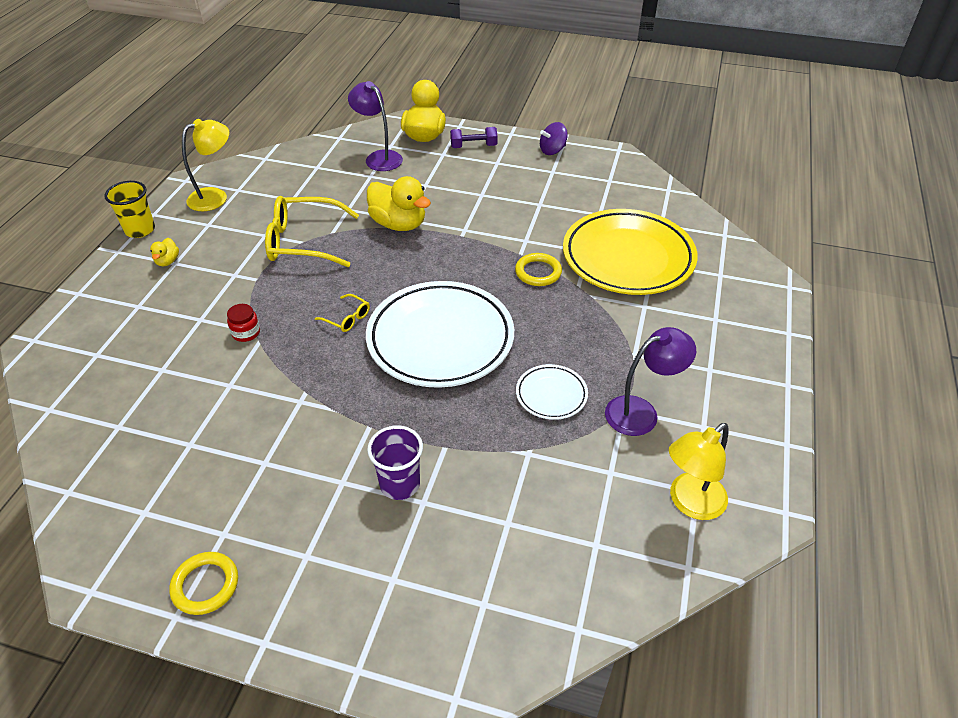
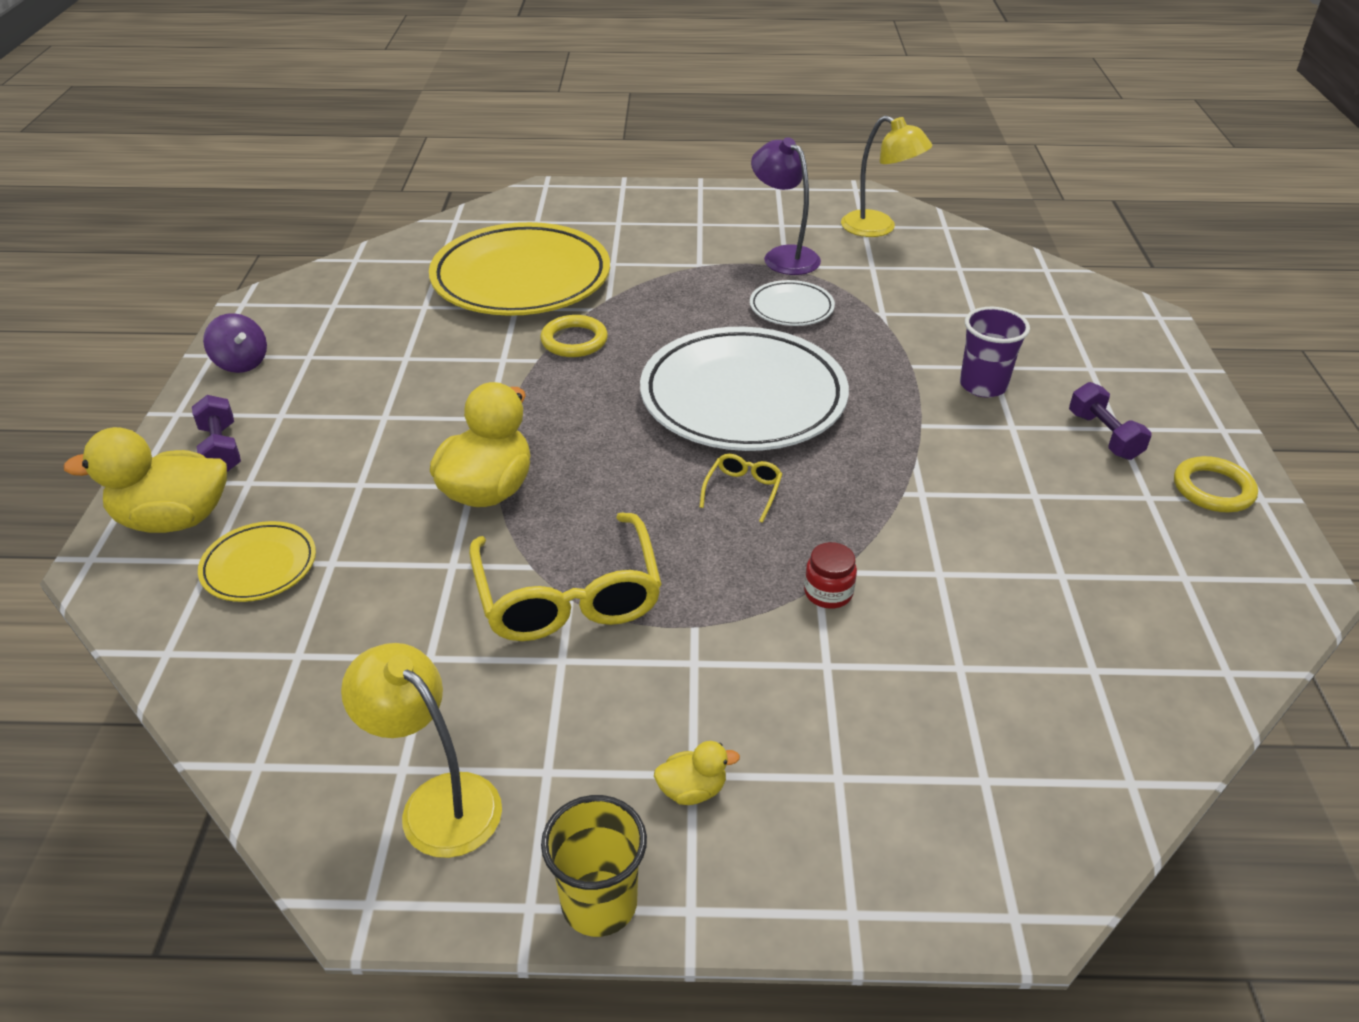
camera: 105 degrees left, 5 degrees down
purple lamp [348,81,403,171] -> yellow plate [198,521,316,602]
none -> purple dumbbell [1069,382,1152,460]

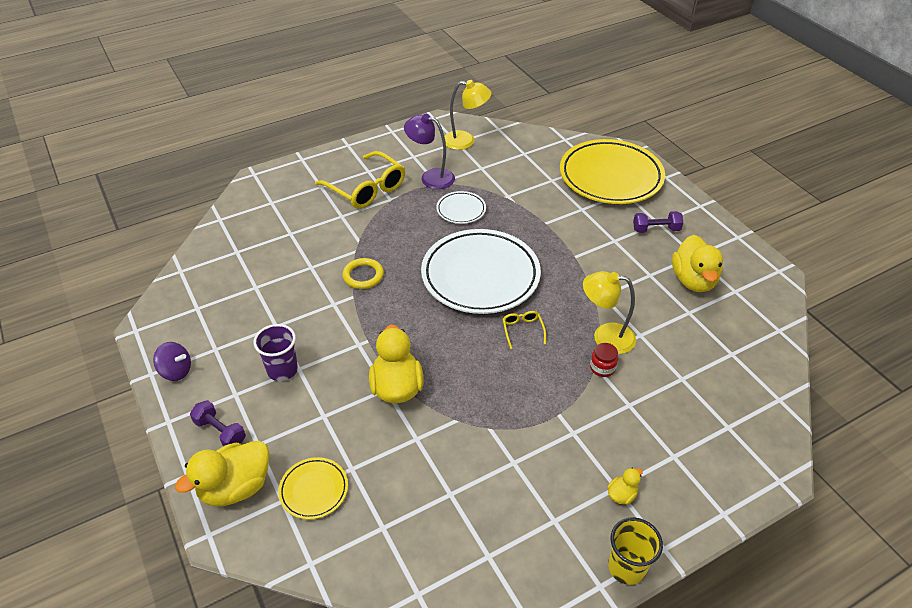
camera: 30 degrees left, 5 degrees up
yellow lamp [341,643,502,858] -> yellow lamp moved to [583,271,636,354]
yellow plate [429,222,610,316] -> yellow plate moved to [560,139,665,204]
yellow glasses [469,512,662,641] -> yellow glasses moved to [315,151,405,209]
purple cup [960,307,1030,398] -> purple cup moved to [253,324,298,381]
purple dumbbell [1069,382,1152,460] -> purple dumbbell turned 45 degrees counterclockwise [633,211,683,233]
yellow ring [1174,456,1258,512] -> none
none -> yellow duck [672,235,723,292]

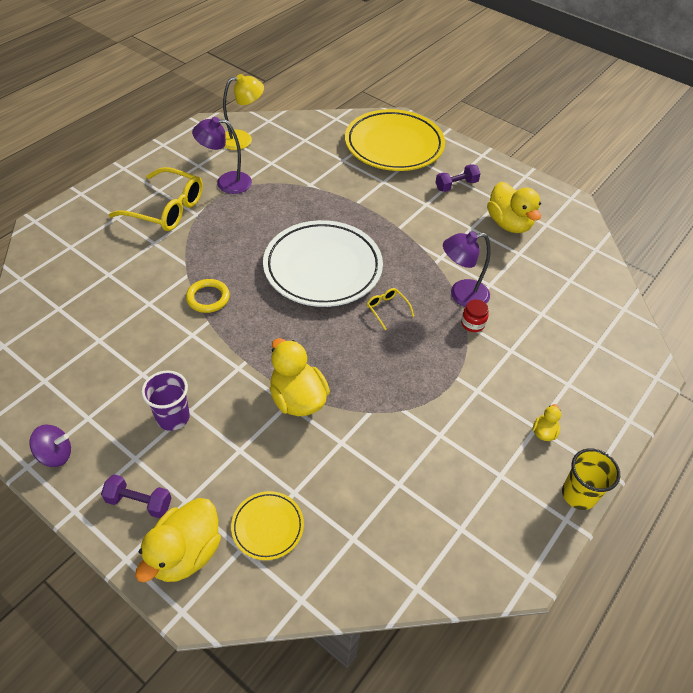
camera: 25 degrees left, 5 degrees up
white plate [436,191,486,224] -> none
yellow lamp [583,271,636,354] -> purple lamp [443,231,491,307]

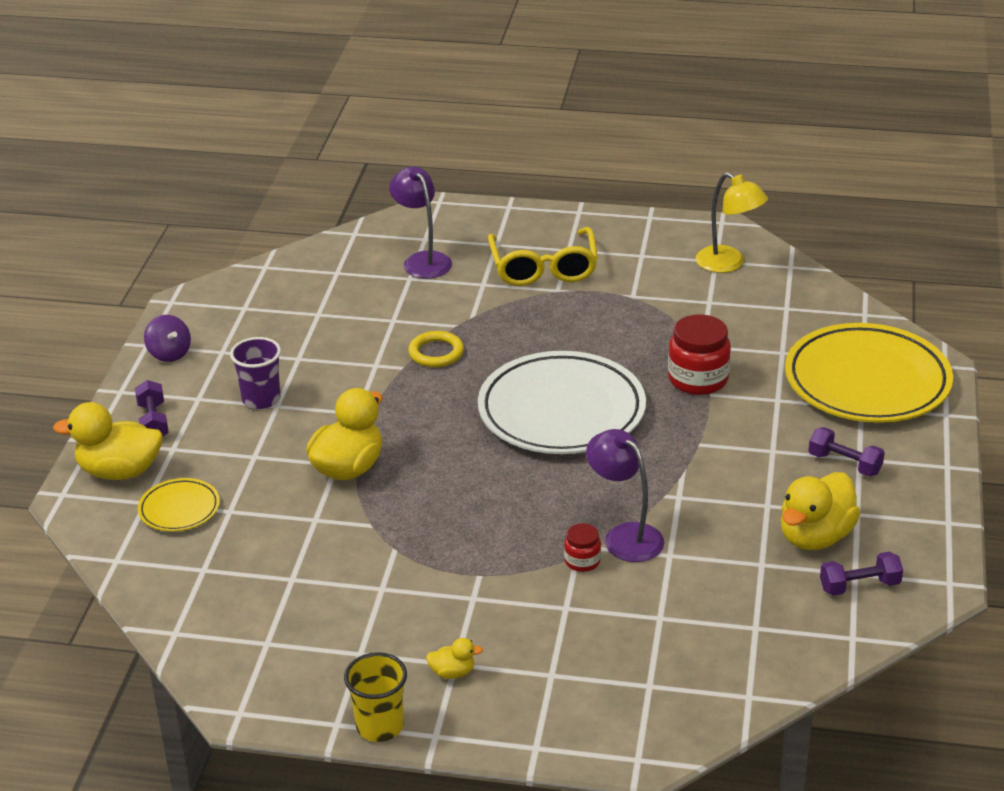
camera: 65 degrees right, 15 degrees down
purple lamp [192,117,252,194] -> purple lamp moved to [389,167,452,279]
yellow glasses [367,288,414,330] -> none
none -> red jar [668,314,731,395]
none -> purple dumbbell [820,552,903,596]

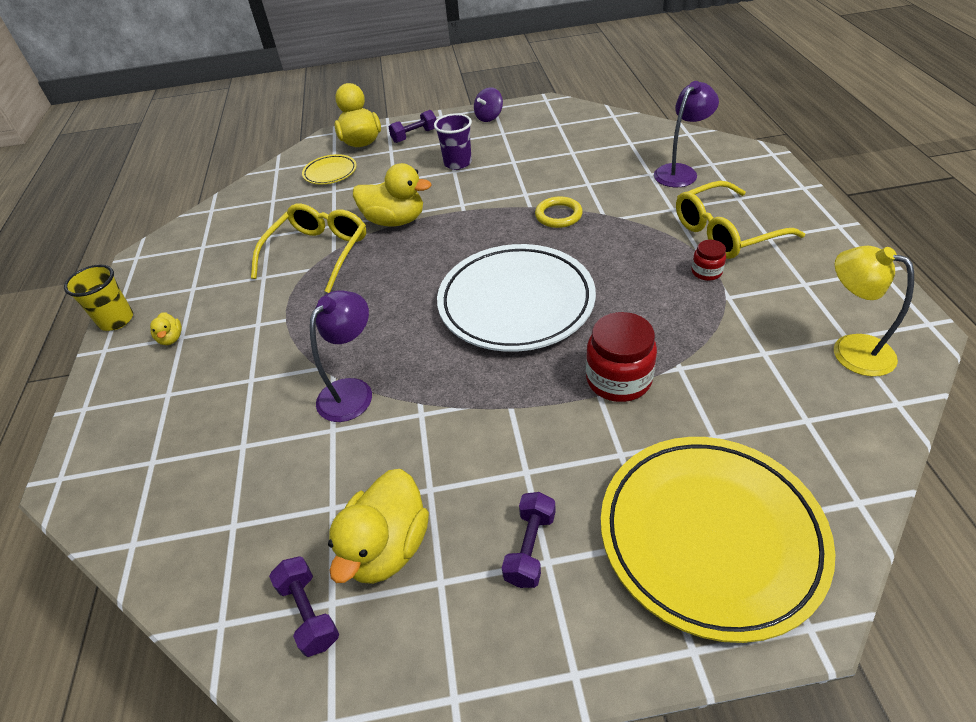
camera: 75 degrees right, 10 degrees up
red jar [564,523,601,572] -> red jar moved to [692,240,726,281]
yellow lamp [696,172,768,273] -> yellow lamp turned 105 degrees clockwise [834,246,914,376]
yellow duck [781,472,861,550] -> yellow duck turned 90 degrees counterclockwise [328,469,429,584]
none -> yellow glasses [251,204,366,293]

